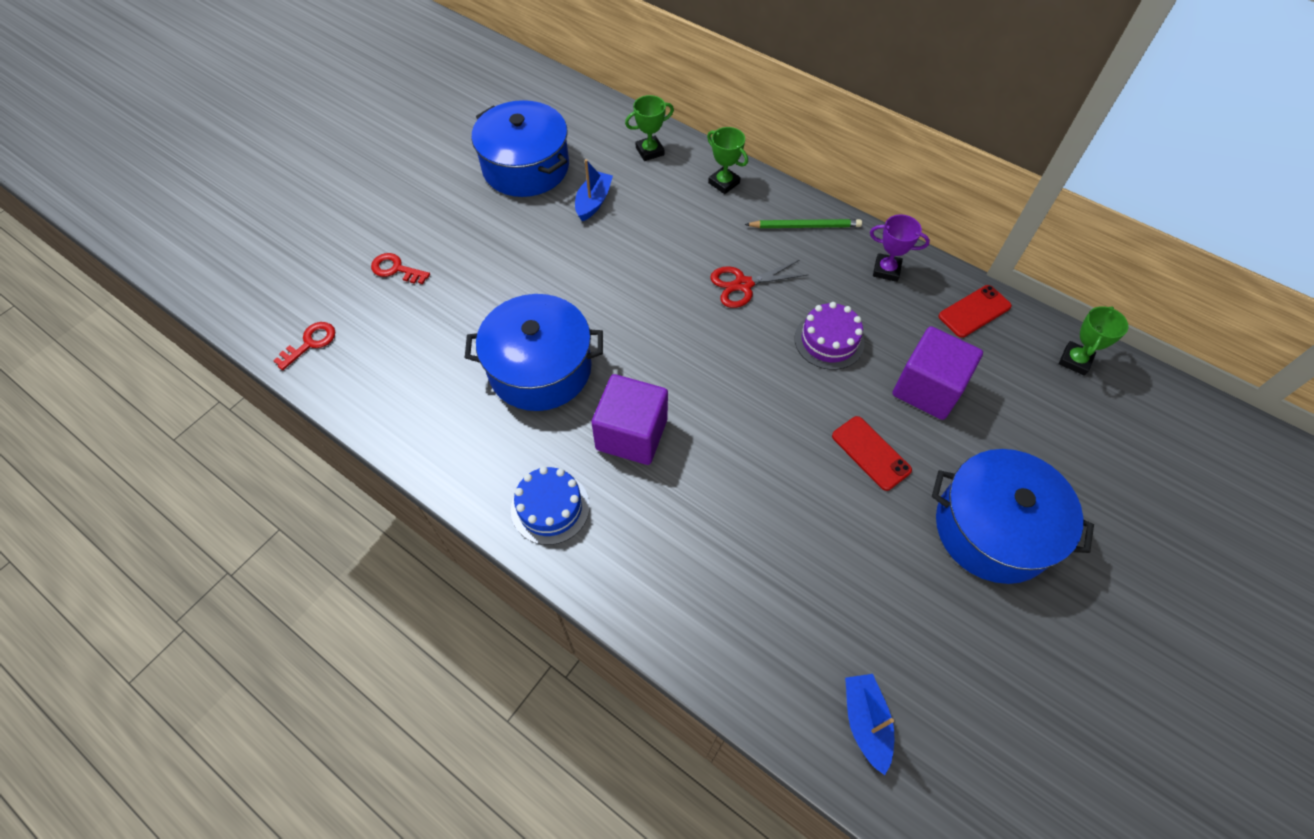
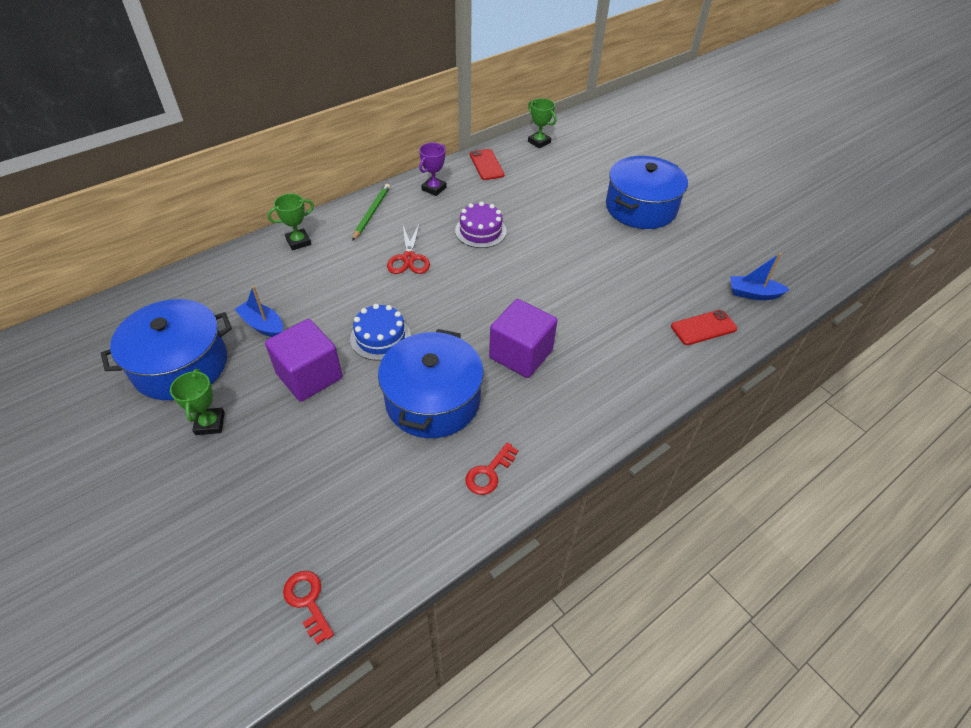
camera: 75 degrees left, 10 degrees down
red key [371,253,430,284] -> red key moved to [465,442,518,495]
blue cake [511,467,590,545] -> blue cake moved to [350,304,411,361]
green trophy [625,95,674,161] -> green trophy moved to [170,369,225,435]
red phone [832,416,912,491] -> red phone moved to [671,310,737,345]
purple cube [892,326,983,420] -> purple cube moved to [265,319,343,402]

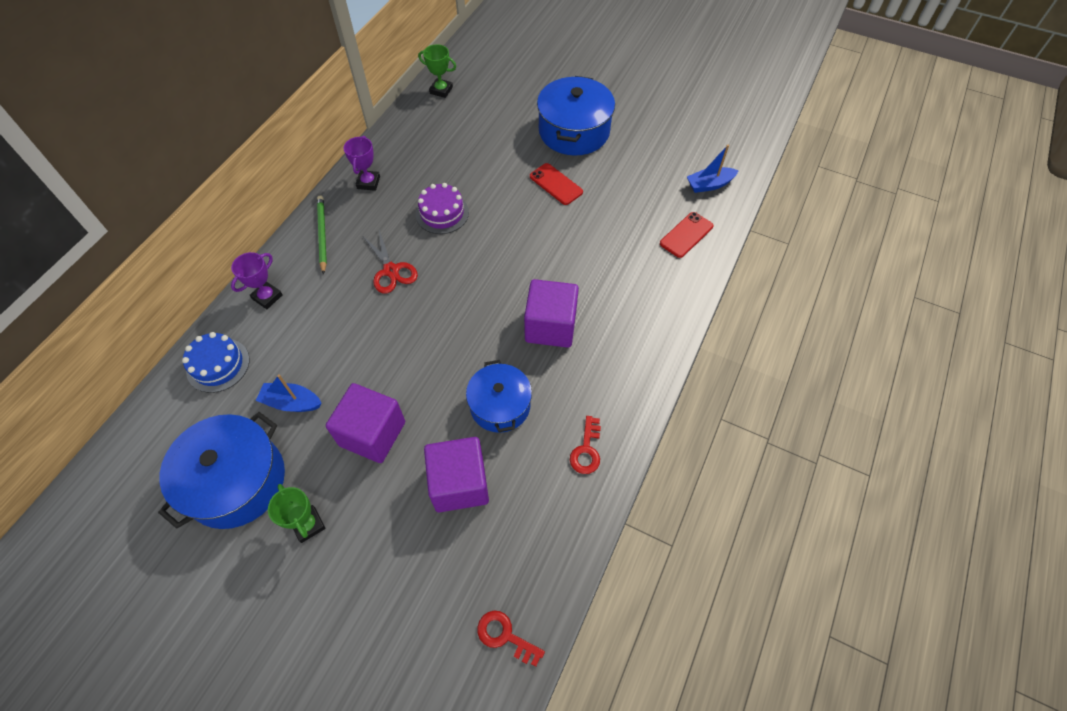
camera: 25 degrees left, 10 degrees up
green trophy [267,193,314,250] -> purple trophy [231,252,283,309]
blue cake [350,304,411,361] -> blue cake moved to [182,332,250,393]
blue pot [378,329,484,438] -> blue pot [466,360,532,433], size x0.66
red phone [470,149,504,180] -> red phone moved to [530,163,583,205]
none -> purple cube [424,437,489,512]

